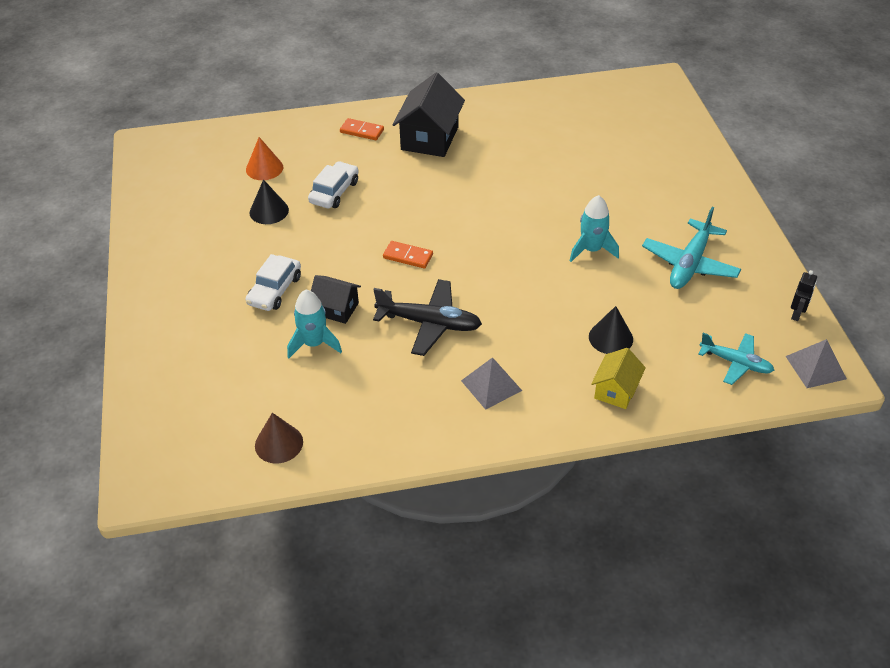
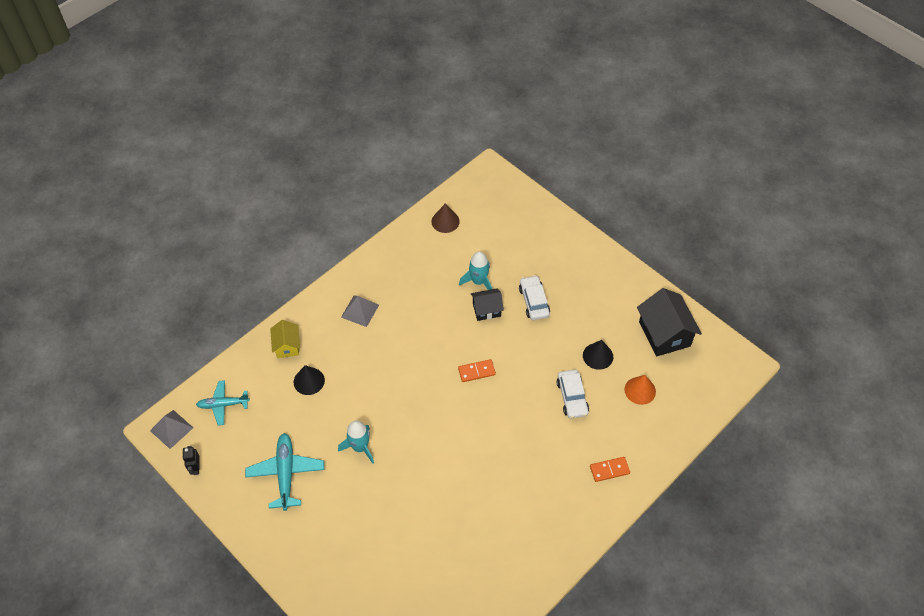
camera: 145 degrees right, 10 degrees up
black plane [373,279,482,356] -> none
black house [392,73,465,157] -> black house moved to [637,288,702,357]

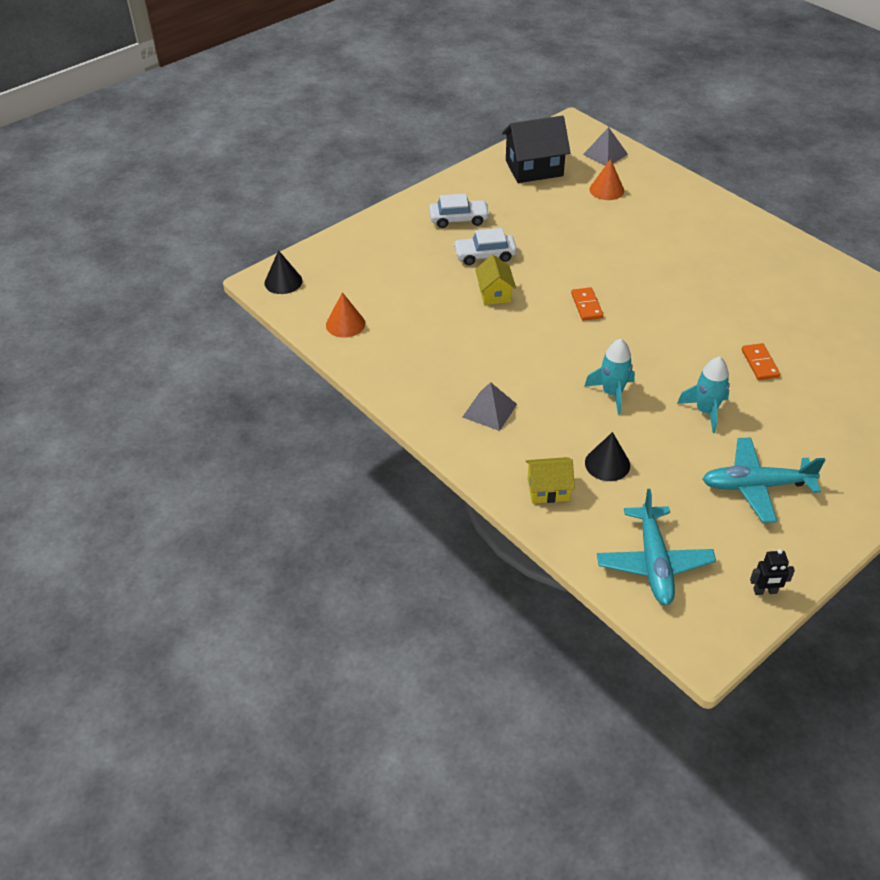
camera: 85 degrees left, 10 degrees down
grey pyramid [150,410,193,449] -> grey pyramid moved to [583,127,628,166]
turquoise plane [196,380,250,426] -> turquoise plane [597,489,716,605], size x1.50
brown cone [431,204,460,233] -> orange cone [326,292,365,338]
turquoise rocket [459,251,492,290] -> turquoise rocket moved to [584,339,635,414]
black house [471,288,504,321] -> yellow house [475,255,516,305]
white car [556,370,589,418] -> white car moved to [429,194,490,228]
black cone [583,340,613,370] -> black cone moved to [264,250,302,294]
orange domino [590,457,630,482] -> orange domino moved to [742,343,780,380]

